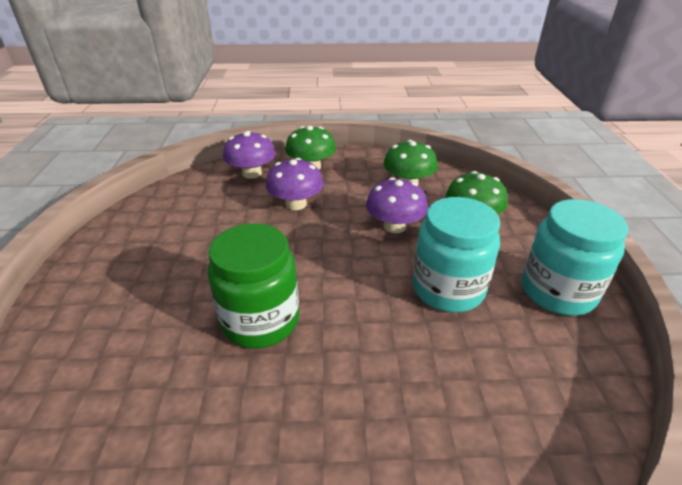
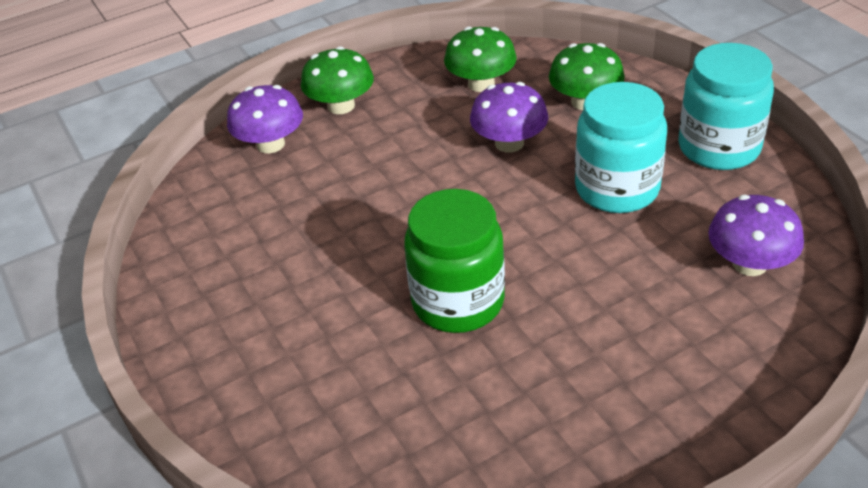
camera: 25 degrees left, 5 degrees up
purple mushroom [266,158,324,210] -> purple mushroom moved to [708,195,804,276]

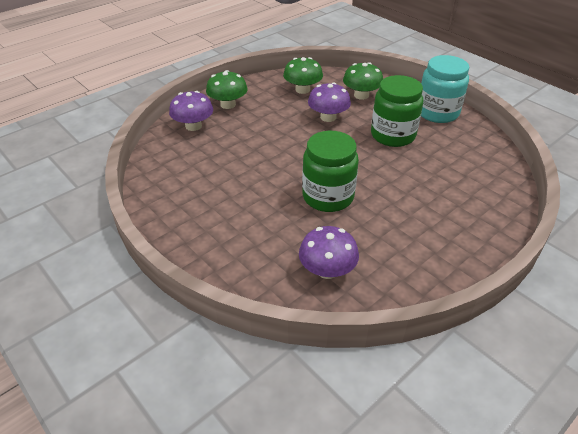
camera: 15 degrees left, 0 degrees up
turquoise jar [575,82,667,213] -> green jar [371,75,423,147]
purple mushroom [708,195,804,276] -> purple mushroom moved to [299,226,359,279]

